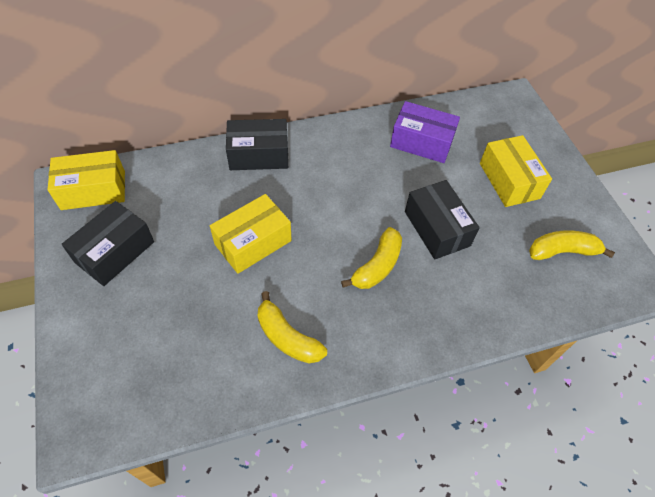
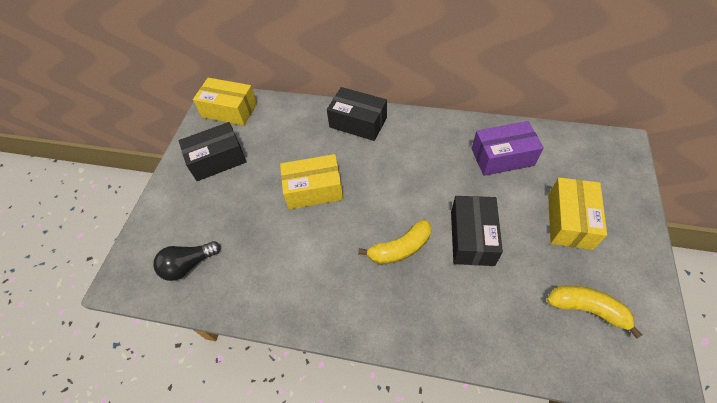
camera: 35 degrees right, 0 degrees up
yellow banana [257,291,327,363] -> none
purple box [390,101,460,163] -> purple box turned 60 degrees counterclockwise [472,121,544,176]
none -> black light bulb [153,241,220,281]

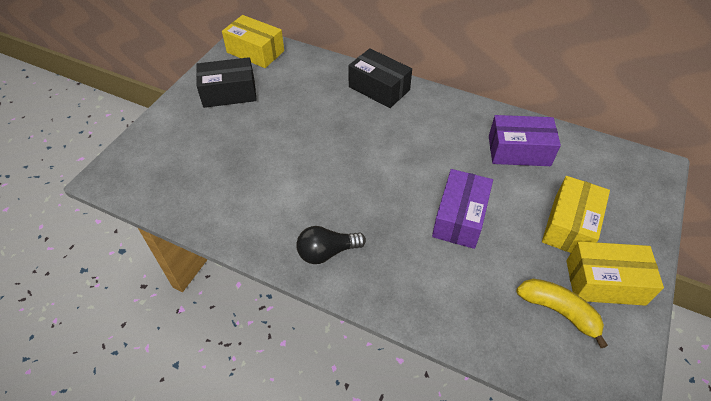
camera: 10 degrees right, 5 degrees down
black light bulb [153,241,220,281] -> black light bulb moved to [296,226,366,264]
yellow box [280,154,343,209] -> yellow box moved to [566,241,664,306]
yellow banana [358,219,431,264] -> none
black box [451,196,503,266] -> purple box [432,169,493,249]

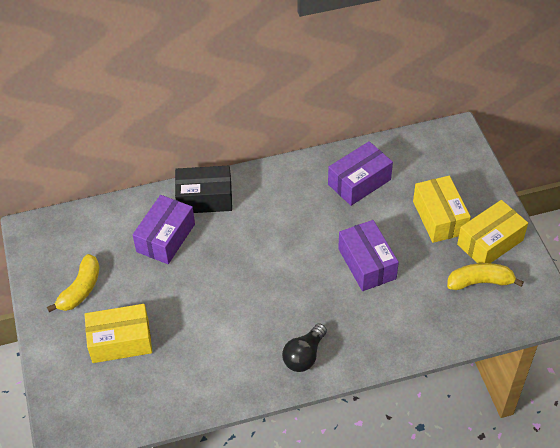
camera: 40 degrees left, 0 degrees up
black box [196,57,257,108] -> yellow banana [47,254,99,312]
yellow box [222,15,284,68] -> yellow box moved to [85,304,152,363]
none -> purple box [133,195,195,264]

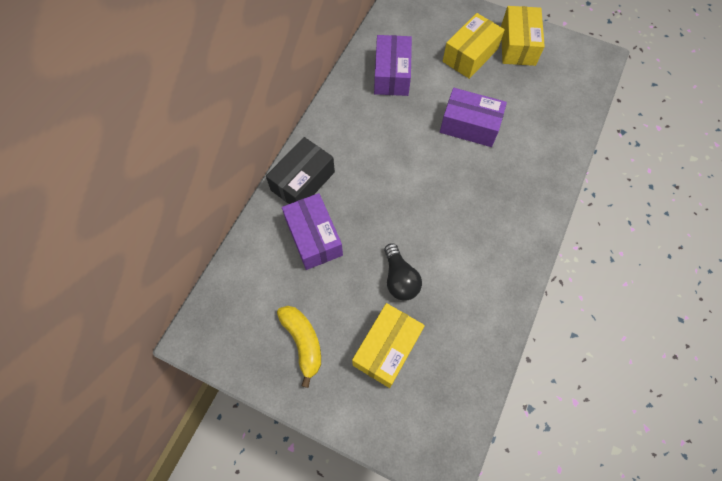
camera: 50 degrees left, 15 degrees up
black light bulb [282,324,327,372] -> black light bulb moved to [384,243,422,301]
yellow box [413,176,471,243] -> yellow box turned 75 degrees counterclockwise [443,13,505,79]
yellow banana [447,263,524,290] -> none

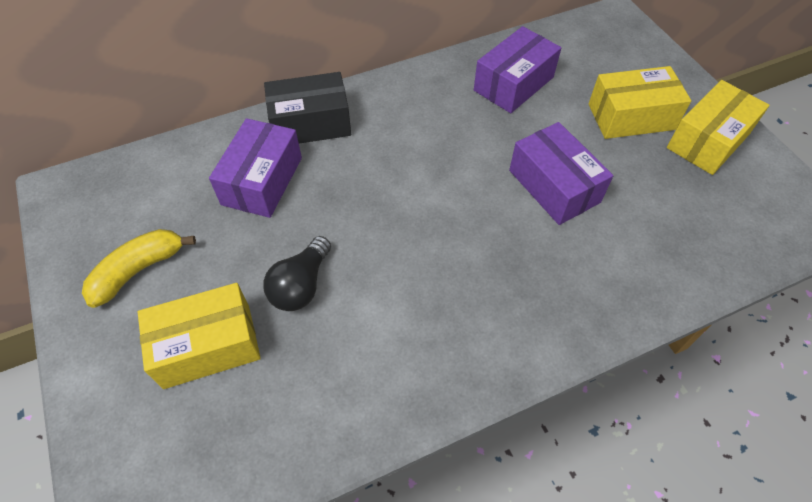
camera: 40 degrees right, 10 degrees down
yellow banana [277,306,321,388] -> yellow banana turned 150 degrees counterclockwise [82,229,196,308]

